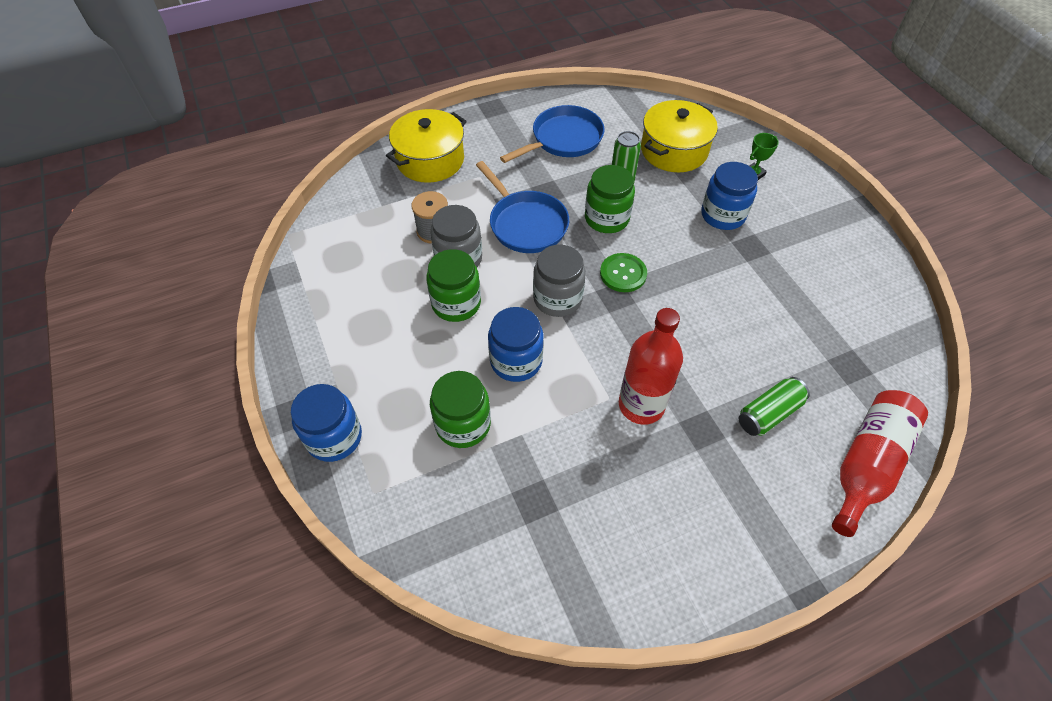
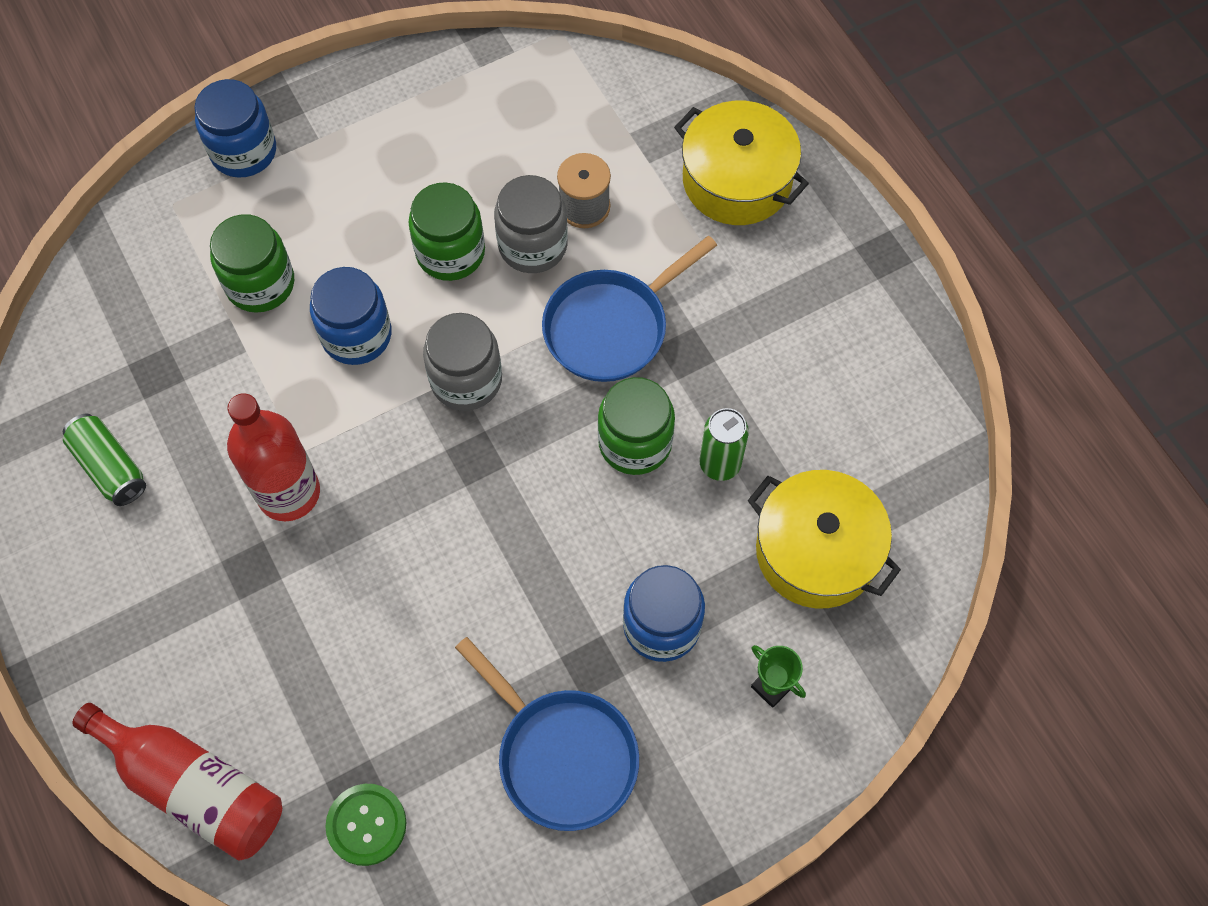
camera: 85 degrees right, 10 degrees up
blue pan [500,105,605,163] -> blue pan moved to [455,637,639,831]
green button [600,253,647,292] -> green button moved to [325,784,406,866]
green can [739,377,810,436] -> green can moved to [63,414,146,506]

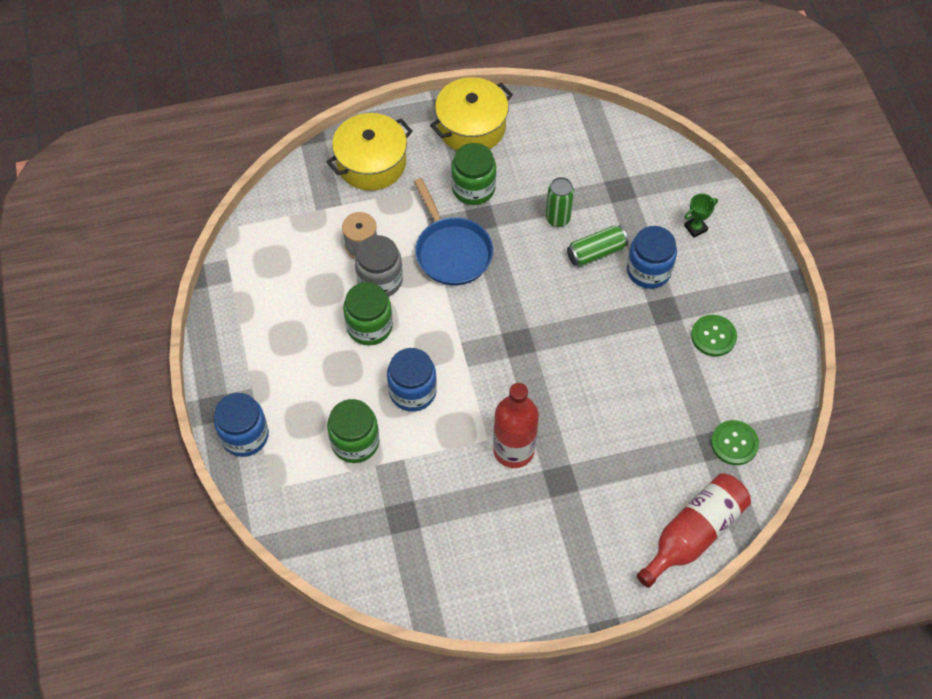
camera: 75 degrees left, 5 degrees down
green can [63,414,146,506] -> green can moved to [567,226,628,267]
grey jar [423,313,502,411] -> none
blue pan [455,637,639,831] -> green button [691,315,737,356]
green jar [598,377,675,475] -> green jar moved to [451,143,496,205]
yellow pot [748,470,901,609] -> yellow pot moved to [430,77,513,151]

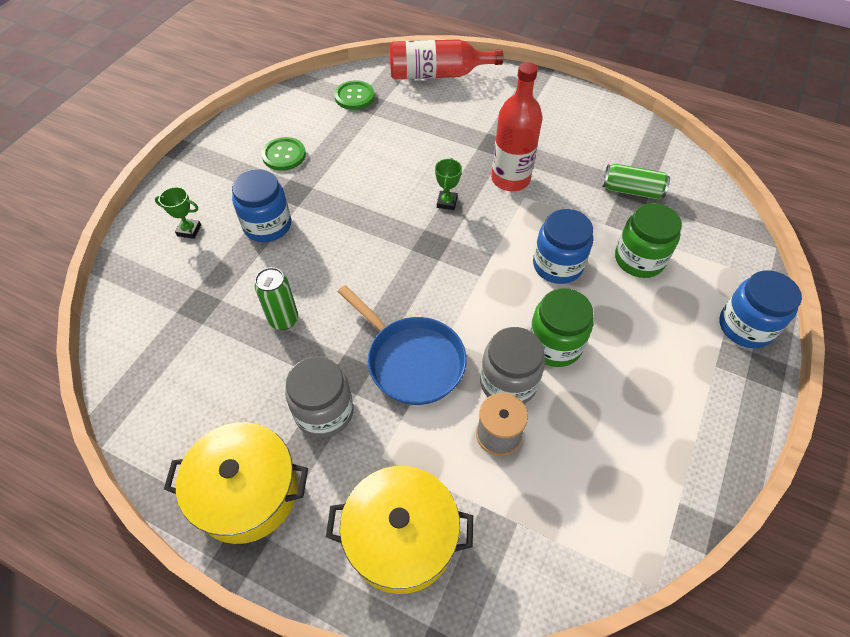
camera: 140 degrees left, 5 degrees down
blue pan [414,178,493,285] -> blue pan turned 120 degrees clockwise [338,285,467,405]
green jar [451,143,496,205] -> grey jar [285,356,354,438]
green can [567,226,628,267] -> green can moved to [602,164,670,200]
none -> green trophy [435,158,462,210]

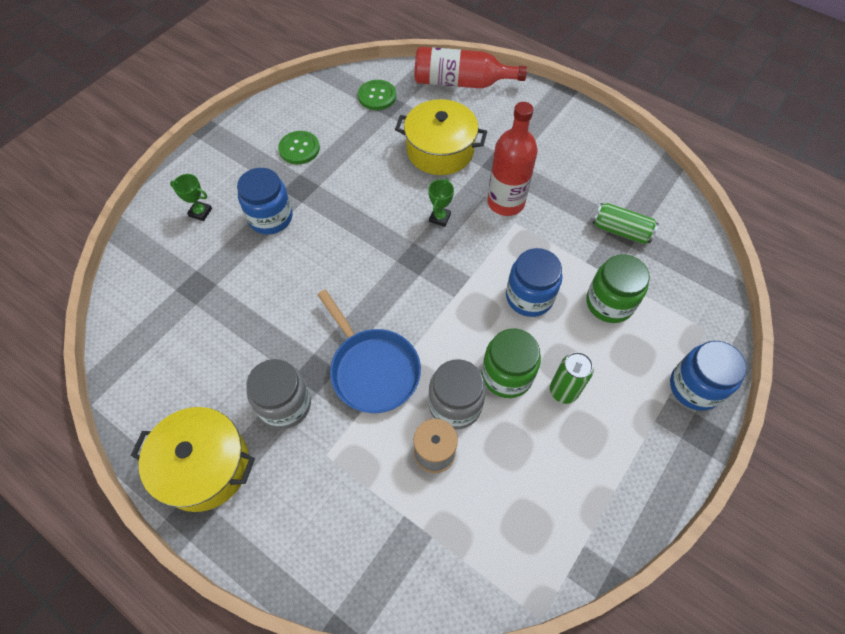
camera: 10 degrees right, 5 degrees up
green can [255,267,298,330] -> green can moved to [550,352,593,404]
yellow pot [326,466,473,594] -> yellow pot moved to [395,99,487,175]

